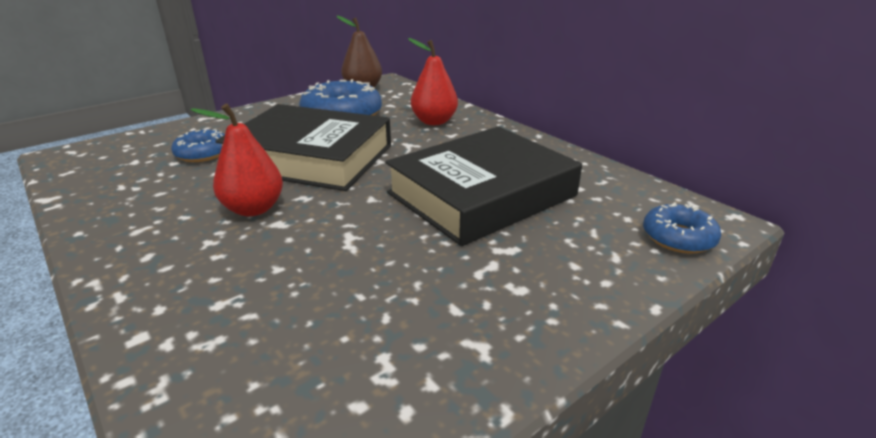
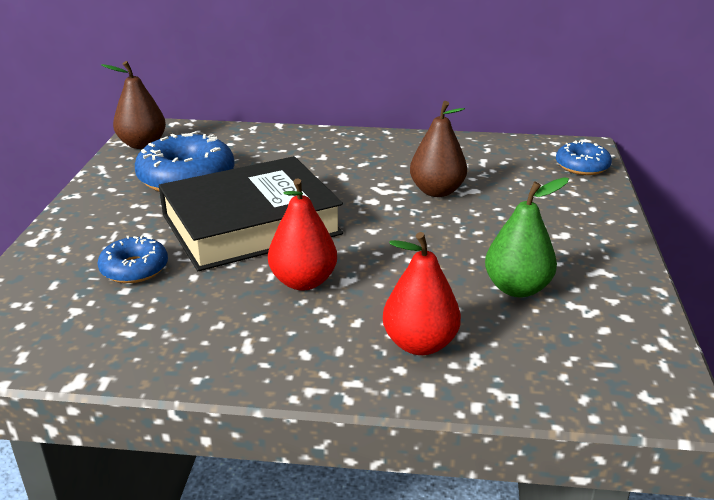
camera: 45 degrees left, 0 degrees up
black book [385,126,582,246] -> brown pear [410,101,467,197]
red pear [408,38,458,125] -> red pear moved to [383,232,461,355]
none -> green pear [485,177,569,297]

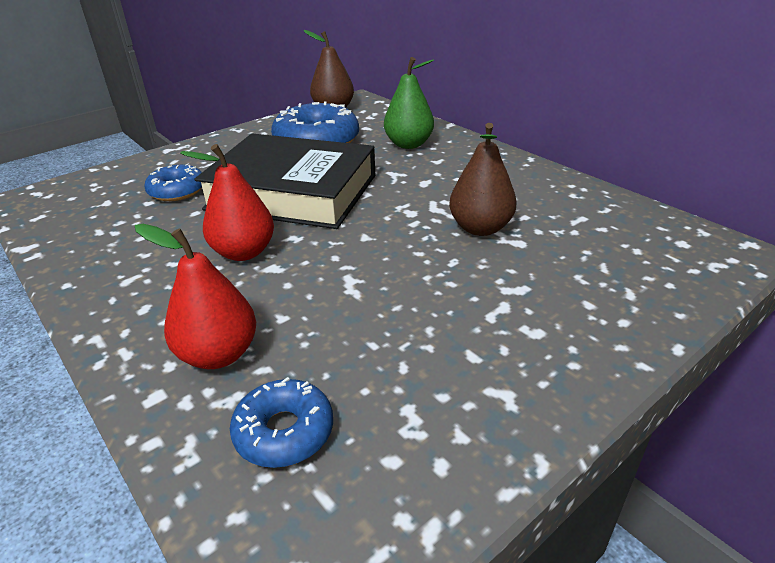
camera: 45 degrees right, 5 degrees up
green pear [485,177,569,297] -> green pear moved to [384,57,434,149]
blue donut [556,140,612,175] -> blue donut moved to [230,377,333,468]

